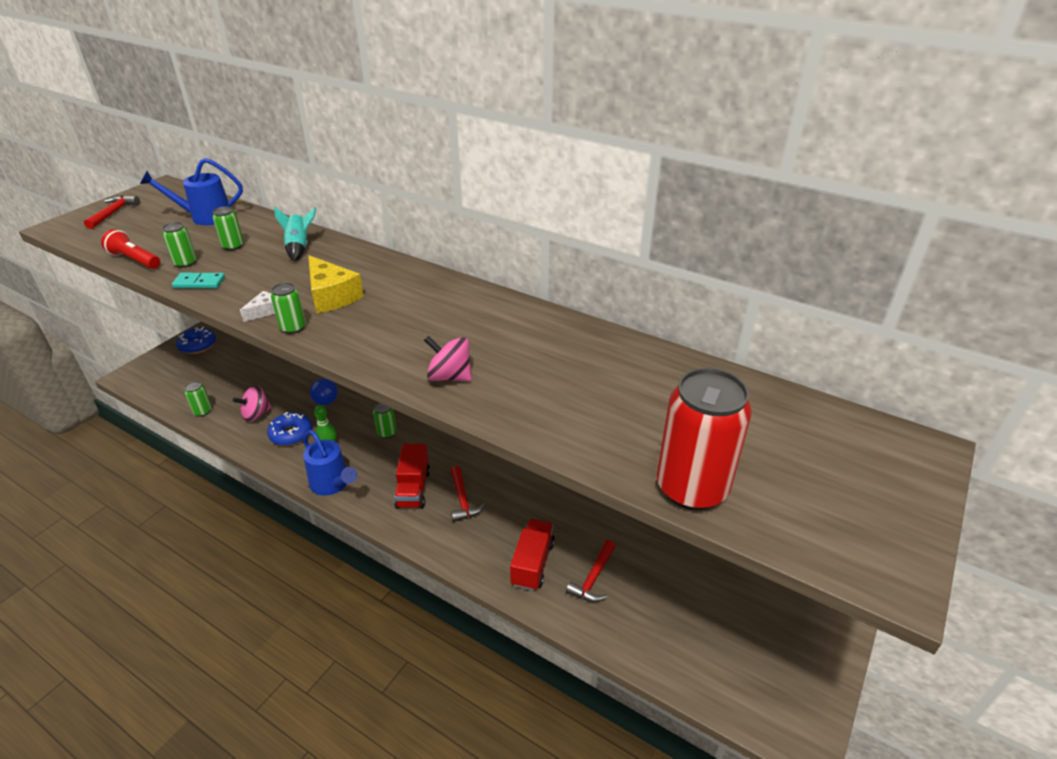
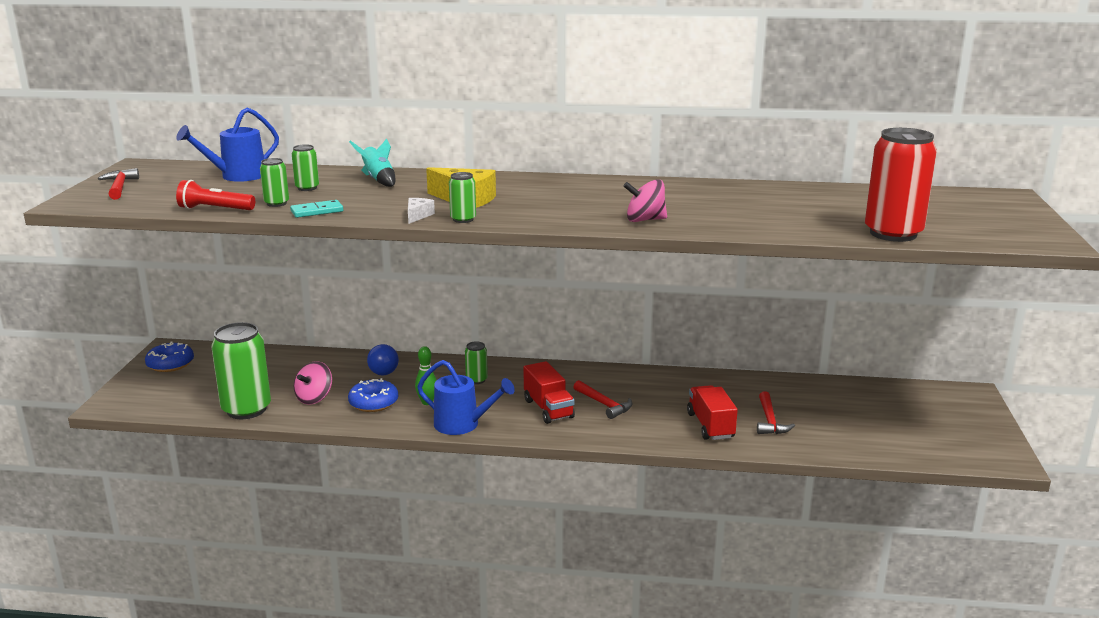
camera: 25 degrees left, 15 degrees down
green can [184,381,212,417] -> green can [211,322,271,419], size x2.12

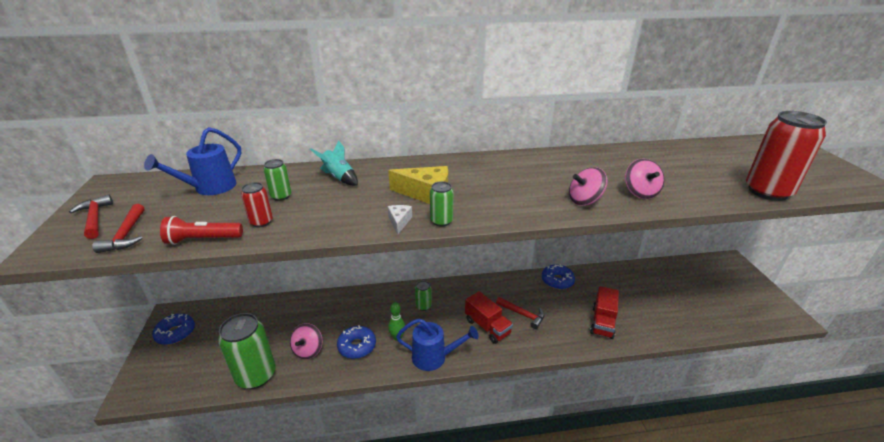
camera: 15 degrees left, 10 degrees up
green can [260,158,289,207] -> red can [241,182,273,227]
turquoise domino [290,200,343,218] -> none
blue light bulb [367,344,399,376] -> none
red truck [687,385,738,440] -> red truck turned 135 degrees counterclockwise [590,286,619,339]
red hammer [757,391,795,434] -> red hammer moved to [92,204,144,253]
none -> blue donut [542,264,575,289]
none -> pink spinning top [625,159,664,199]

